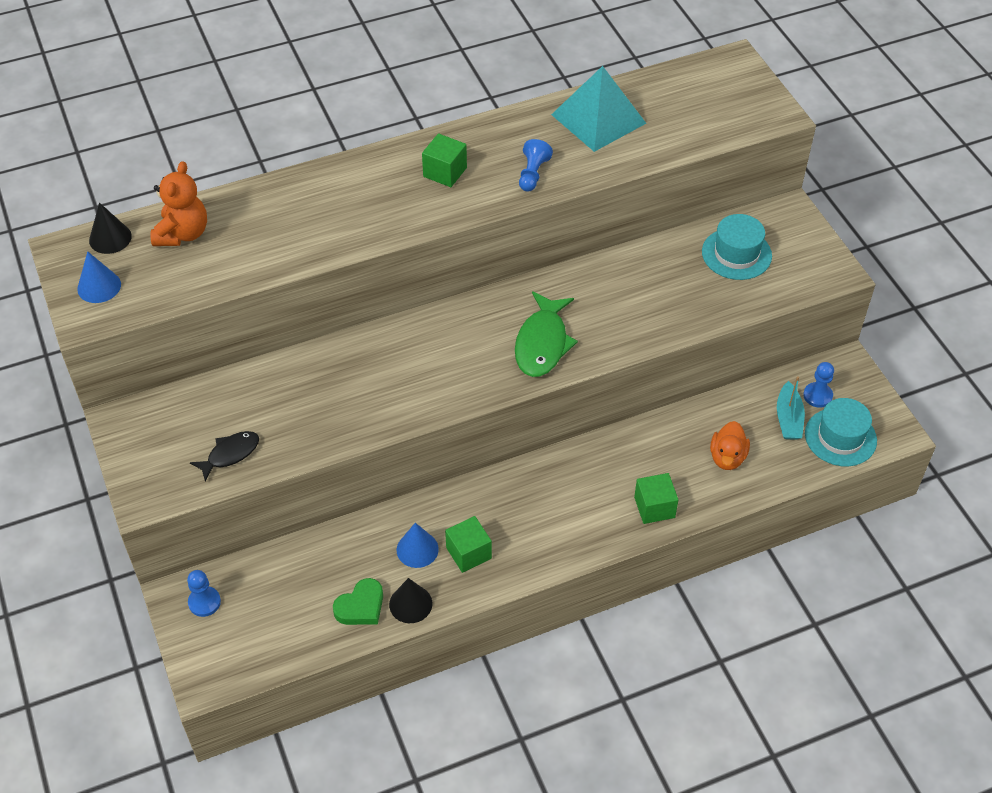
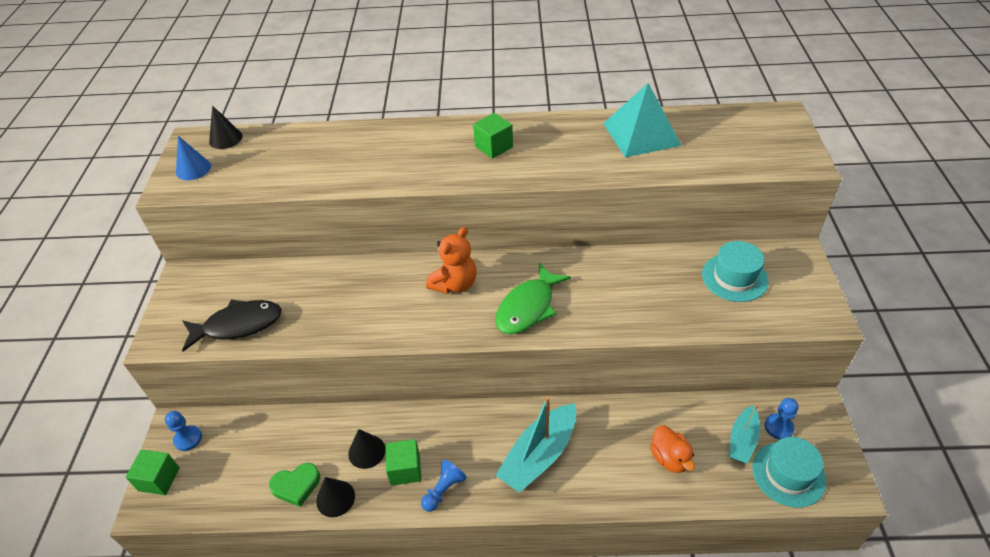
camera: 25 degrees right, 5 degrees down
orange teddy bear [150,161,207,246] -> orange teddy bear moved to [426,227,477,294]
black fish [190,431,259,482] -> black fish [182,300,282,352], size x1.63
blue cone [397,523,439,568] -> black cone [348,429,385,469]
blue pawn [519,139,553,192] -> blue pawn moved to [421,459,467,512]
green cube [634,473,678,524] -> green cube moved to [125,450,180,495]
orange duck [710,421,750,470] -> orange duck turned 60 degrees counterclockwise [650,425,695,473]
none -> turquoise boat [496,396,576,493]

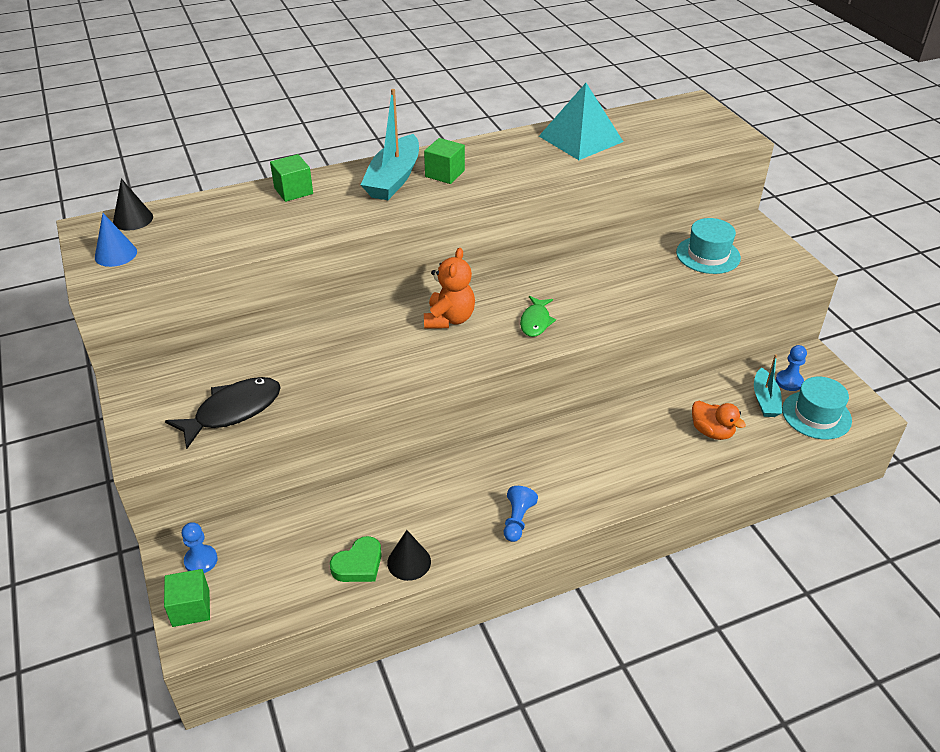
camera: 25 degrees left, 5 degrees down
black cone [348,429,385,469] -> none
green cube [385,439,421,486] -> green cube moved to [270,154,313,202]
green fish [495,263,571,334] -> green fish [520,296,556,337], size x0.61
turquoise boat [496,396,576,493] -> turquoise boat moved to [361,89,419,200]

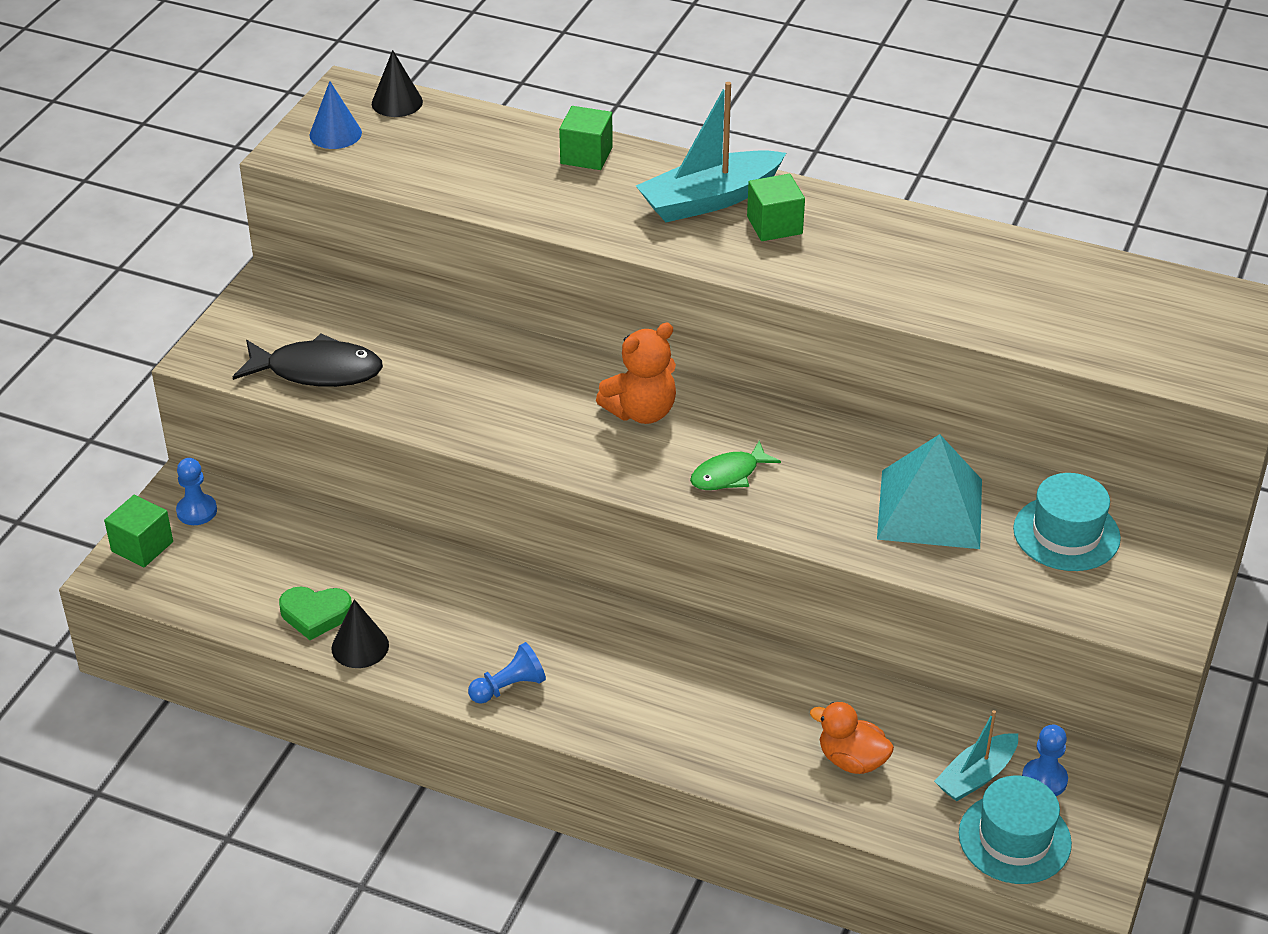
camera: 45 degrees right, 0 degrees up
turquoise pyramid [539,83,623,160] -> turquoise pyramid moved to [877,434,982,549]
orange duck [692,401,746,440] -> orange duck turned 120 degrees clockwise [810,702,894,774]

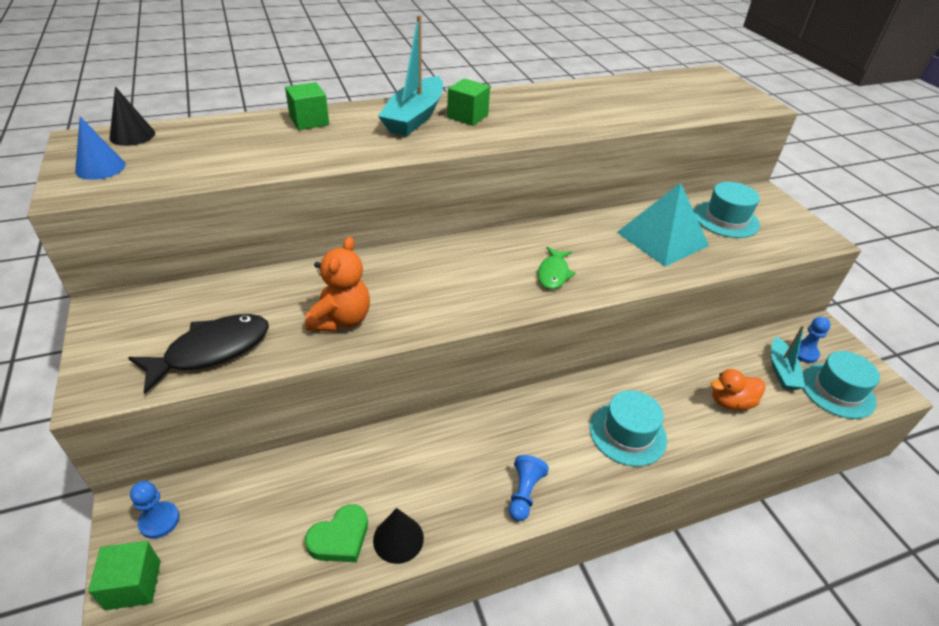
camera: 45 degrees left, 0 degrees up
orange teddy bear [596,323,676,424] -> orange teddy bear moved to [305,237,370,332]
none -> turquoise hat [590,390,667,466]

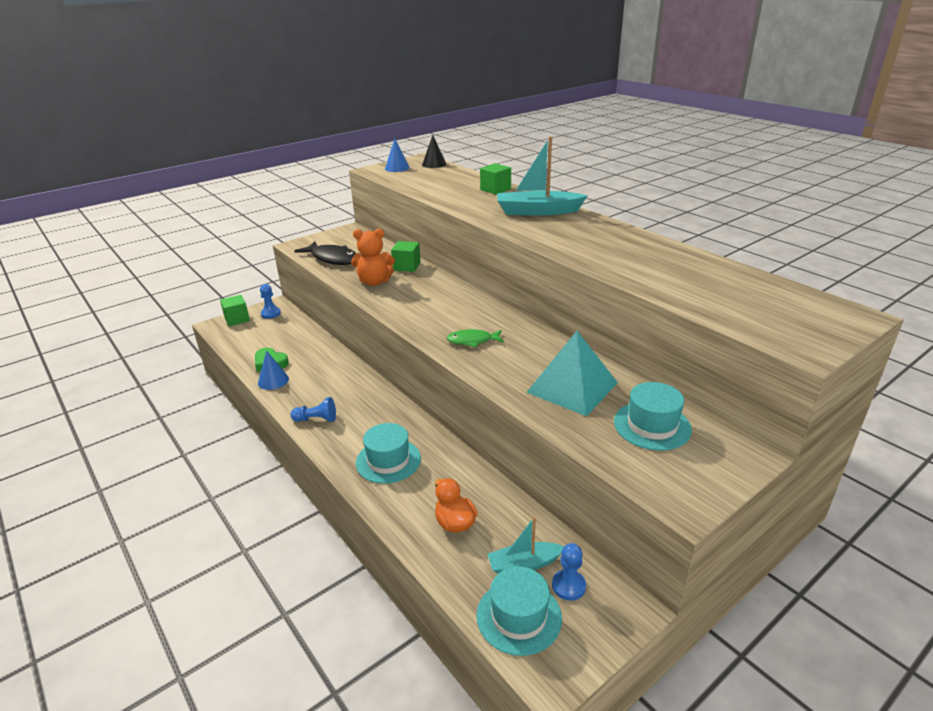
camera: 75 degrees right, 10 degrees down
black cone [373,508,424,564] -> blue cone [258,350,289,390]
green cube [447,78,490,126] -> green cube moved to [391,241,421,272]

